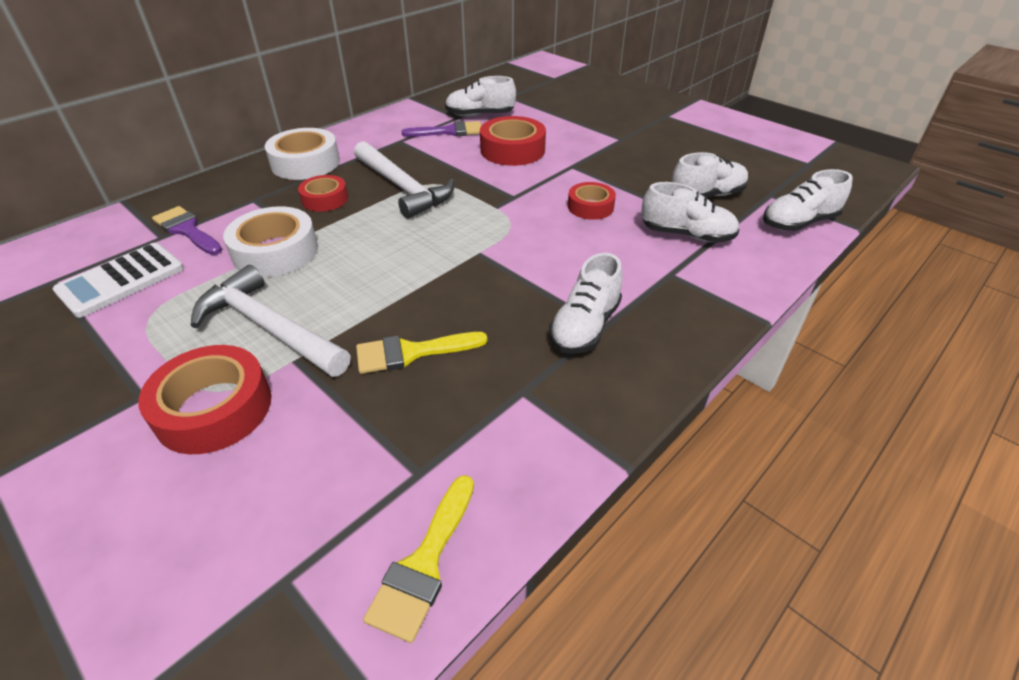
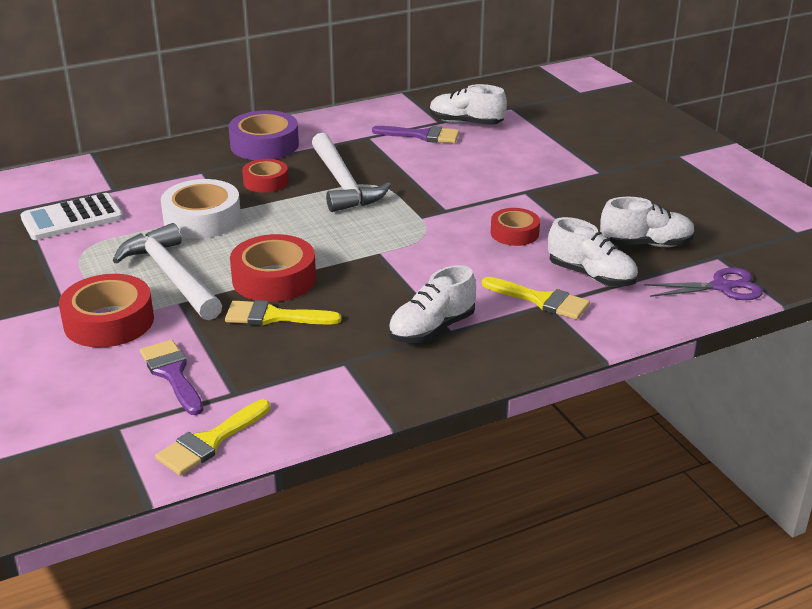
camera: 20 degrees right, 10 degrees down
purple brush [152,206,222,255] -> purple brush moved to [140,340,203,415]
white tape [265,128,340,180] -> purple tape [229,110,299,160]
red tape [480,116,546,166] -> red tape moved to [230,234,316,302]
white shoe [763,169,853,231] -> purple scissors [644,268,763,300]
none -> yellow brush [482,277,590,320]

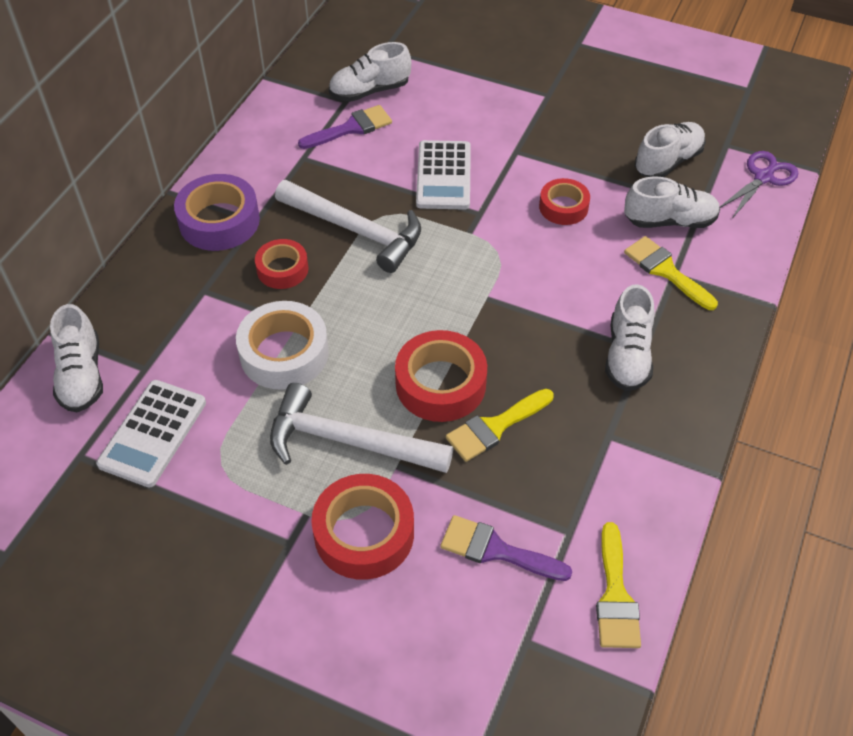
camera: 40 degrees left, 20 degrees up
yellow brush [482,277,590,320] -> yellow brush turned 120 degrees counterclockwise [624,236,718,310]
none -> white shoe [50,304,103,412]
none -> white calculator [416,140,471,210]

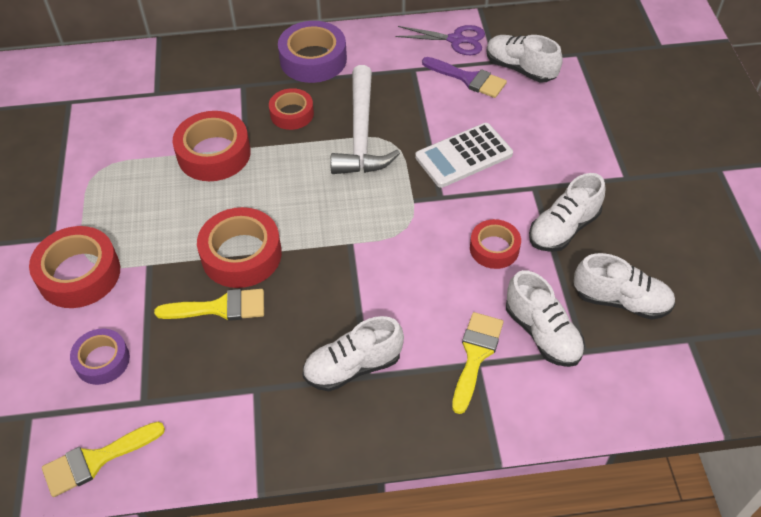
camera: 60 degrees right, 0 degrees up
white shoe [50,304,103,412] -> white shoe moved to [529,173,606,252]
white calculator [96,380,206,487] -> none
white tape [236,301,329,390] -> red tape [172,111,251,181]
white hammer [270,383,453,473] -> none
purple brush [440,515,572,581] -> purple tape [70,329,130,385]
yellow brush [446,389,553,462] -> yellow brush turned 150 degrees clockwise [154,289,264,321]
purple scissors [719,151,798,217] -> purple scissors moved to [395,25,485,55]

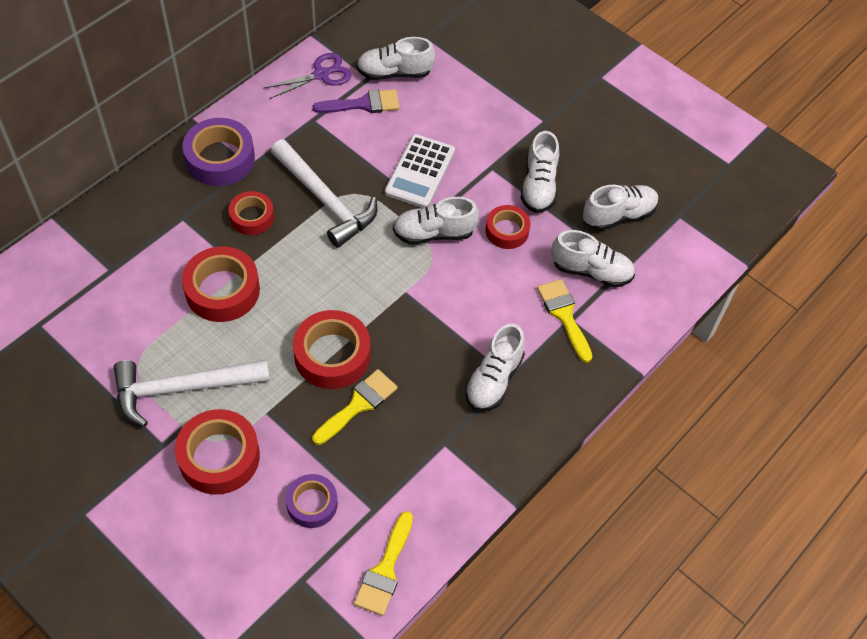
camera: 45 degrees left, 5 degrees up
none -> white hammer [114,359,270,427]
none -> white shoe [393,197,479,245]

